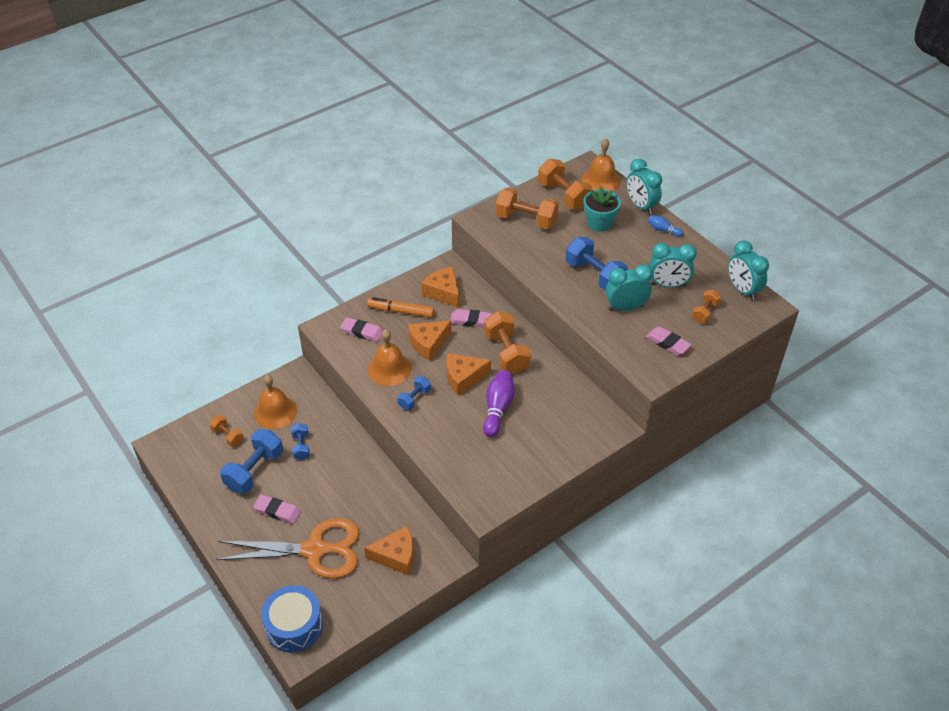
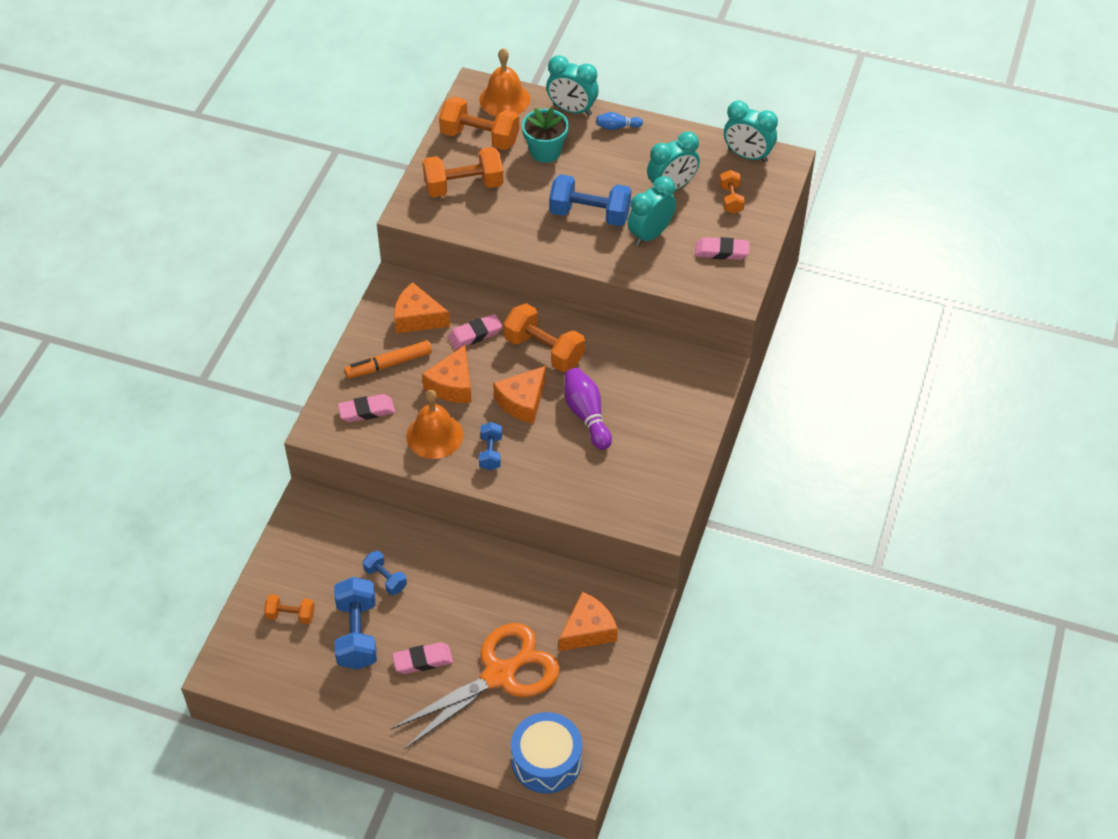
camera: 35 degrees left, 5 degrees up
orange bell [254,375,297,429] -> none

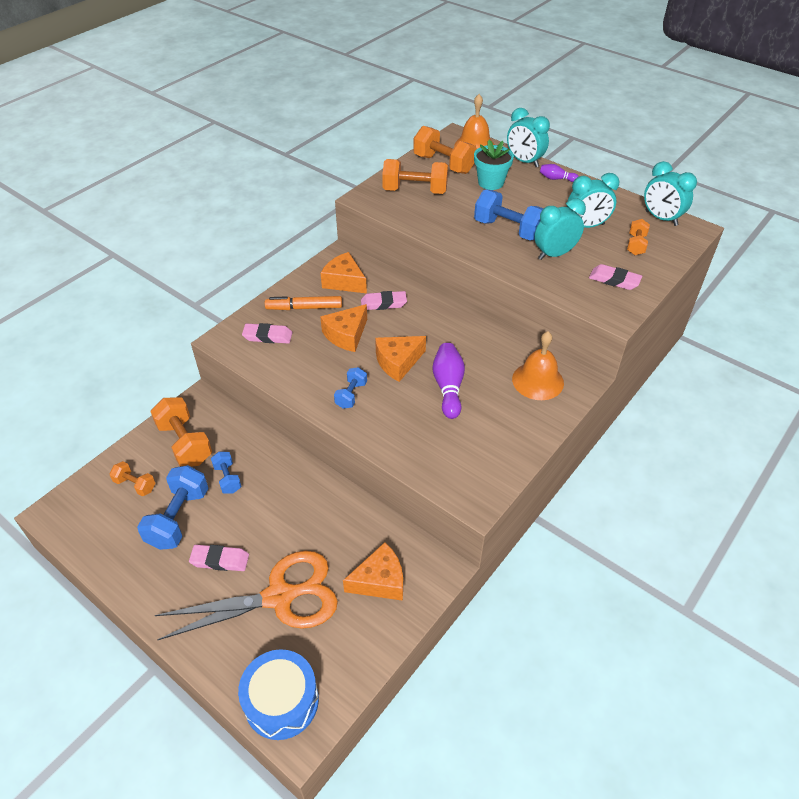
camera: 20 degrees right, 5 degrees down
orange bell [407,390,463,459] -> orange bell moved to [512,331,564,400]
orange dumbbell [504,303,585,372] -> orange dumbbell moved to [150,397,212,467]
blue bowling pin [596,112,643,130] -> purple bowling pin [540,164,579,182]

